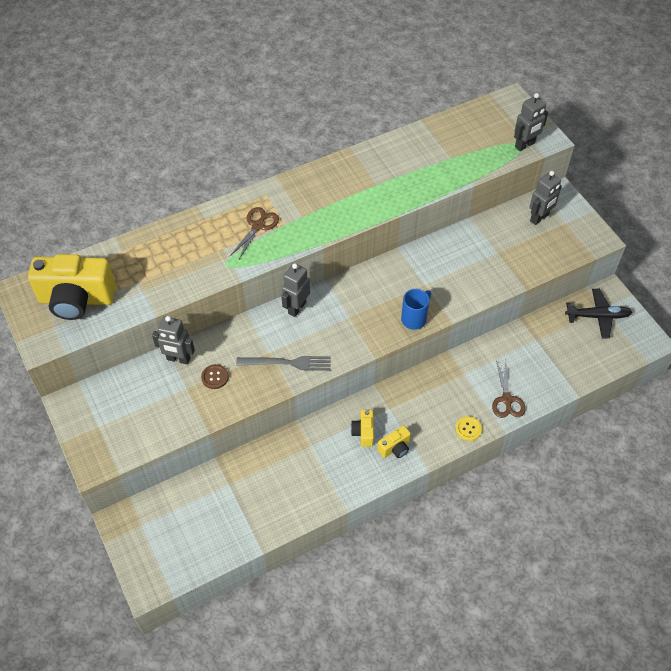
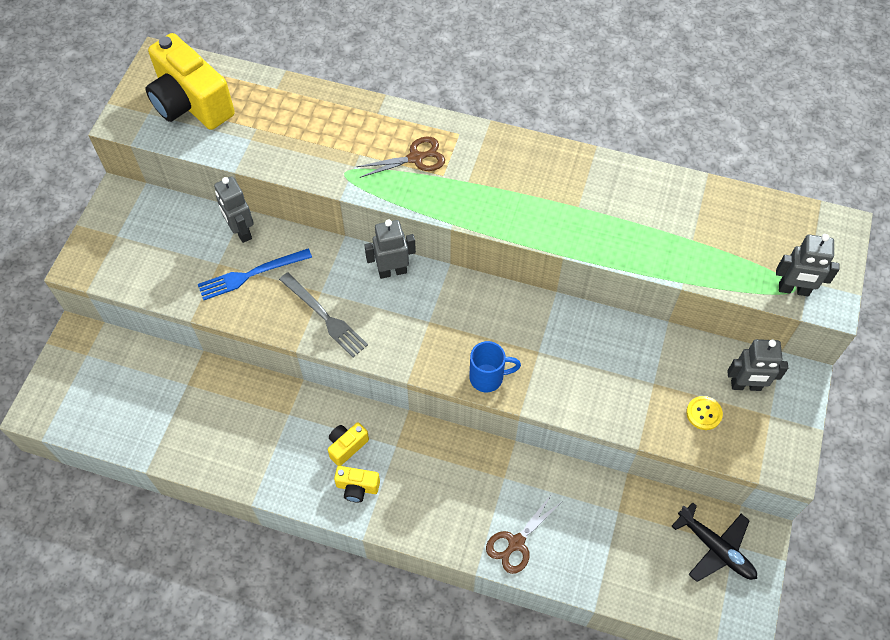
camera: 45 degrees right, 5 degrees up
brown button [201,364,229,389] -> blue fork [198,248,312,300]
yellow button [456,416,482,441] -> yellow button moved to [686,396,723,430]

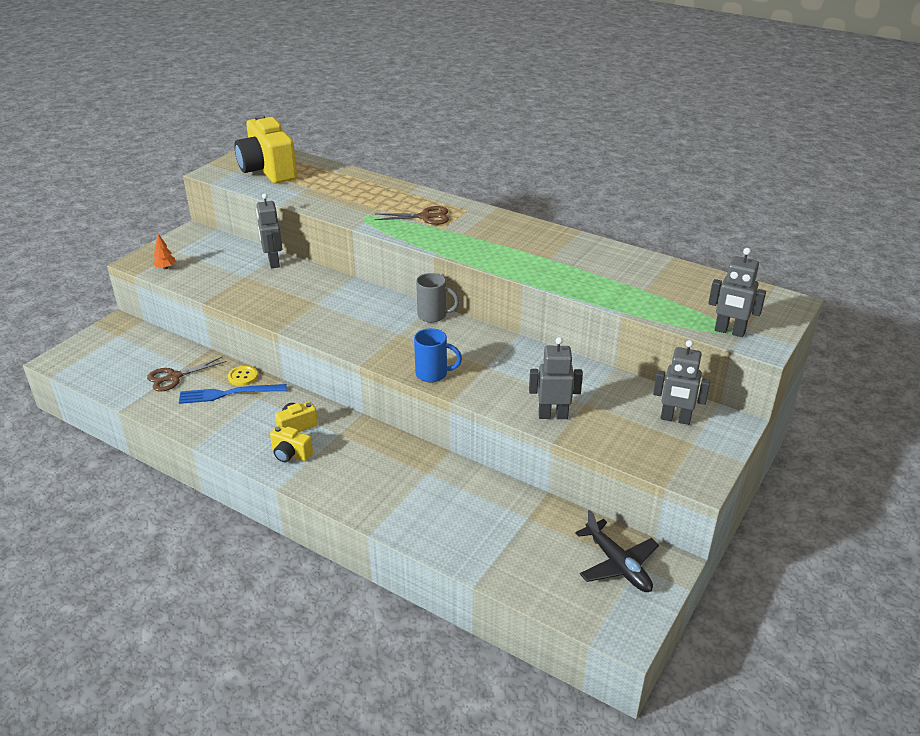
camera: 15 degrees right, 25 degrees down
blue fork [198,248,312,300] -> blue fork moved to [179,384,287,404]
grey fork [279,272,368,357] -> none
grey robot [364,219,416,279] -> grey robot moved to [529,337,583,419]
brown scissors [486,495,560,574] -> brown scissors moved to [147,357,226,392]
yellow button [686,396,723,430] -> yellow button moved to [228,366,258,386]
none -> orange tree [153,234,176,269]
none -> grey mug [416,273,459,323]

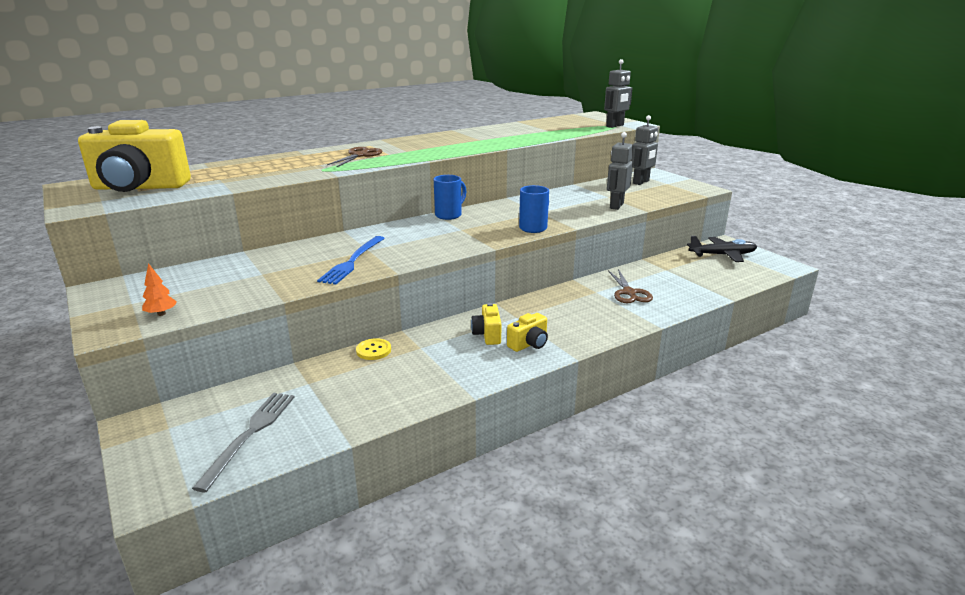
camera: 65 degrees left, 10 degrees down
brown scissors [147,357,226,392] -> brown scissors moved to [608,269,653,303]
blue fork [179,384,287,404] -> blue fork moved to [317,236,385,285]
grey robot [256,193,283,268] -> none
grey mug [416,273,459,323] -> blue mug [434,175,467,220]
none -> grey fork [192,392,295,492]

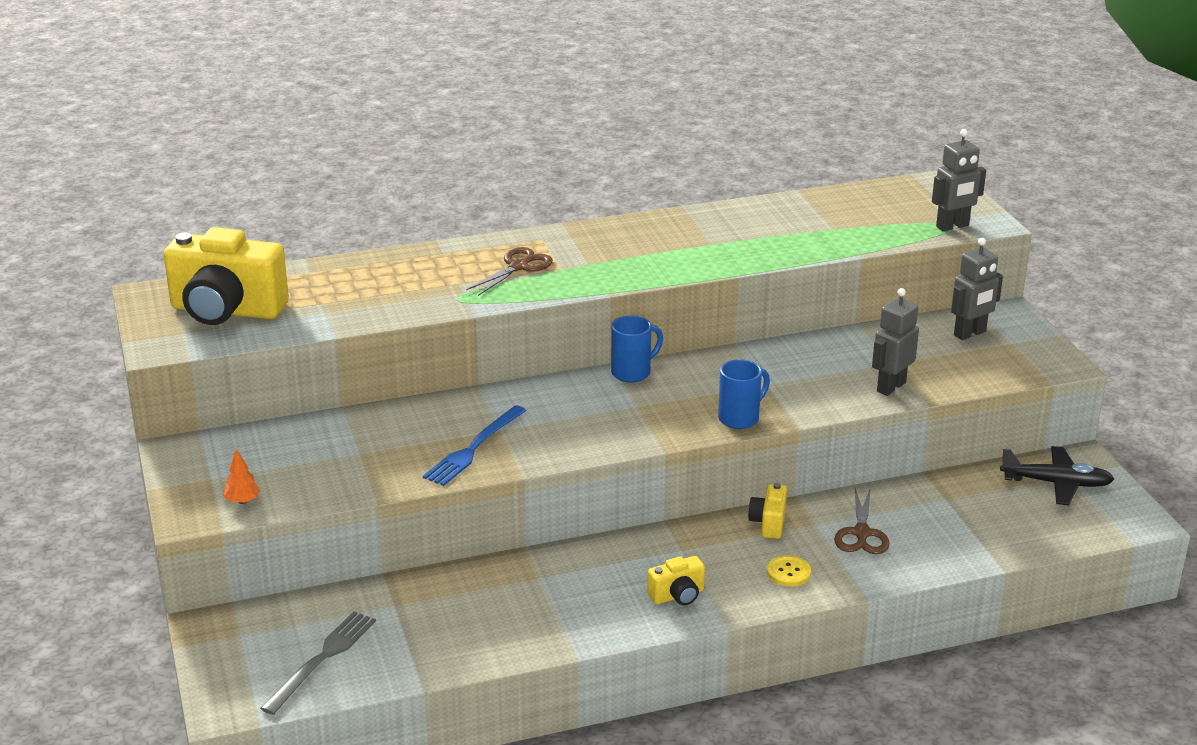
camera: 15 degrees right, 5 degrees up
yellow button [356,338,391,360] -> yellow button moved to [767,555,811,587]
yellow camera [471,303,501,345] -> yellow camera moved to [748,483,787,539]

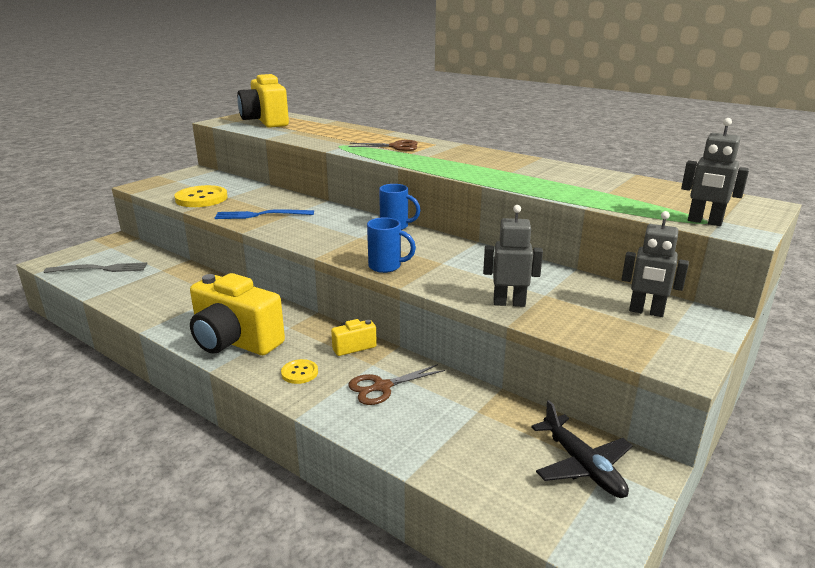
camera: 55 degrees right, 5 degrees down
orange tree [224,449,260,504] -> none
yellow camera [648,556,705,605] -> yellow camera [190,273,285,355], size x2.21
none -> yellow button [174,185,228,207]

